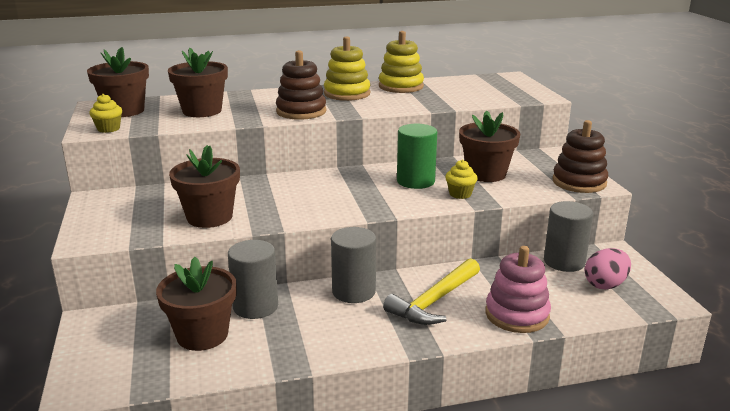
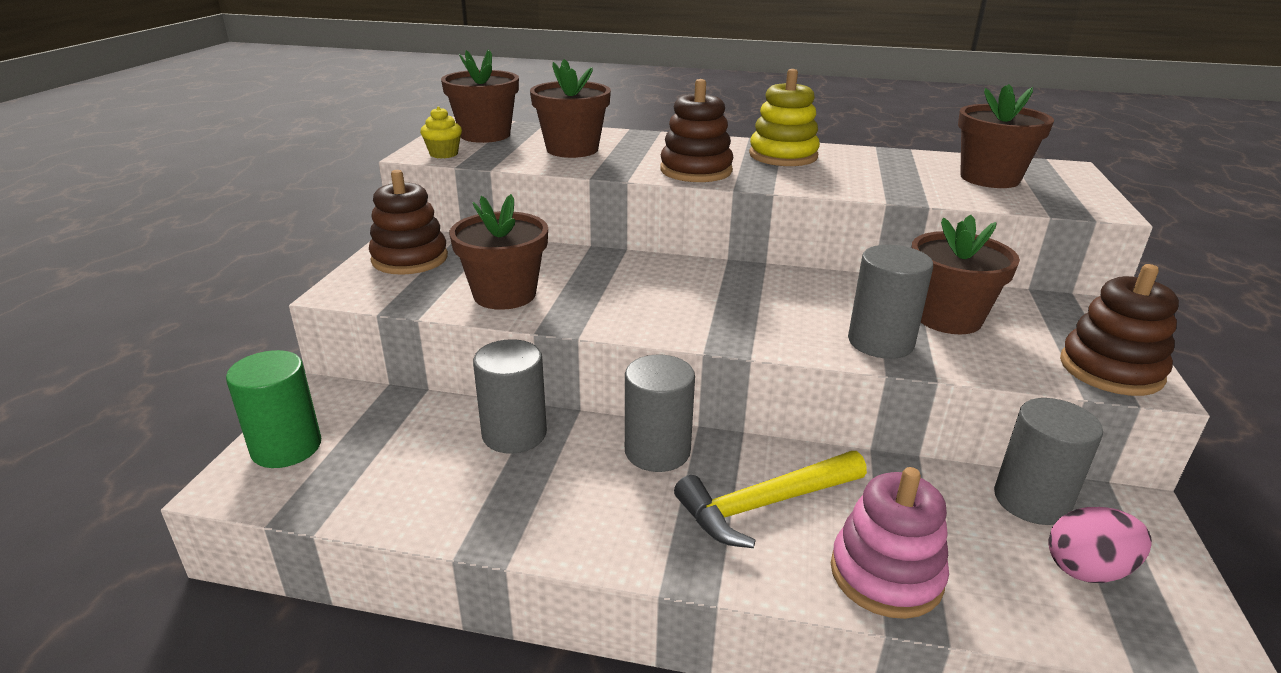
camera: 25 degrees right, 5 degrees up
brown flower pot [156,257,237,351] -> brown flower pot moved to [958,84,1054,188]
yellow stacking toy [379,31,424,93] -> none
green cylinder [397,124,437,189] -> green cylinder moved to [226,350,321,468]
yellow cupcake [445,160,478,199] -> grey cylinder [848,245,933,359]
none -> brown stacking toy [369,170,448,275]

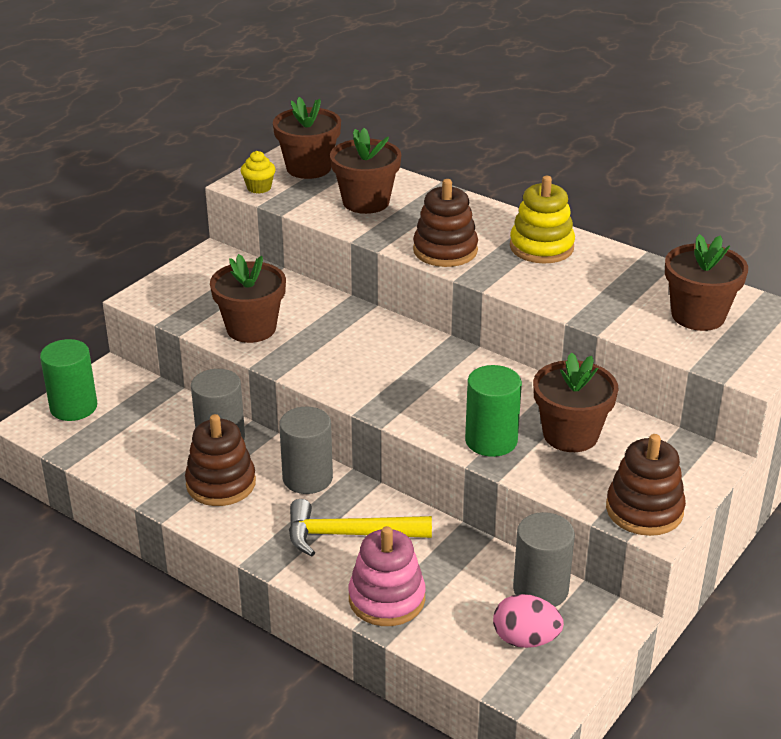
camera: 25 degrees right, 5 degrees up
brown stacking toy [369,170,448,275] -> brown stacking toy moved to [185,414,256,506]
grey cylinder [848,245,933,359] -> green cylinder [465,365,522,457]

